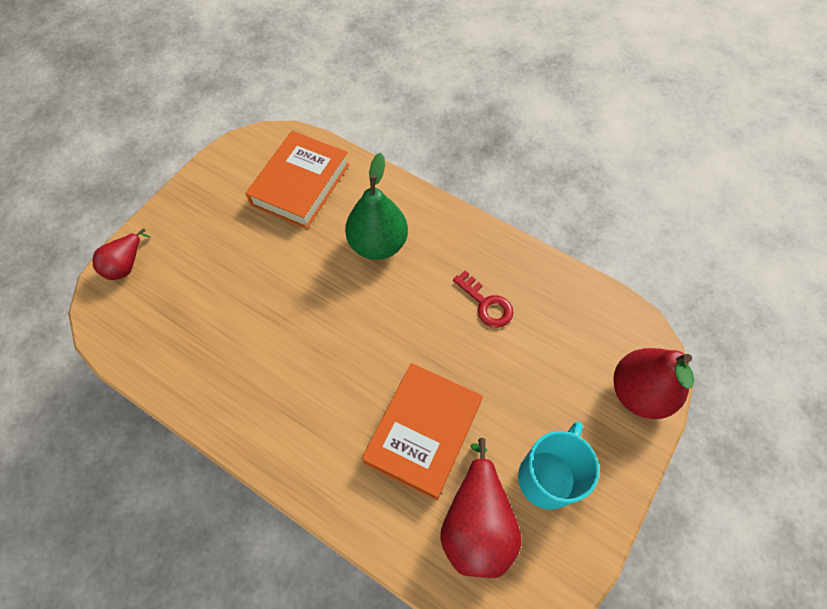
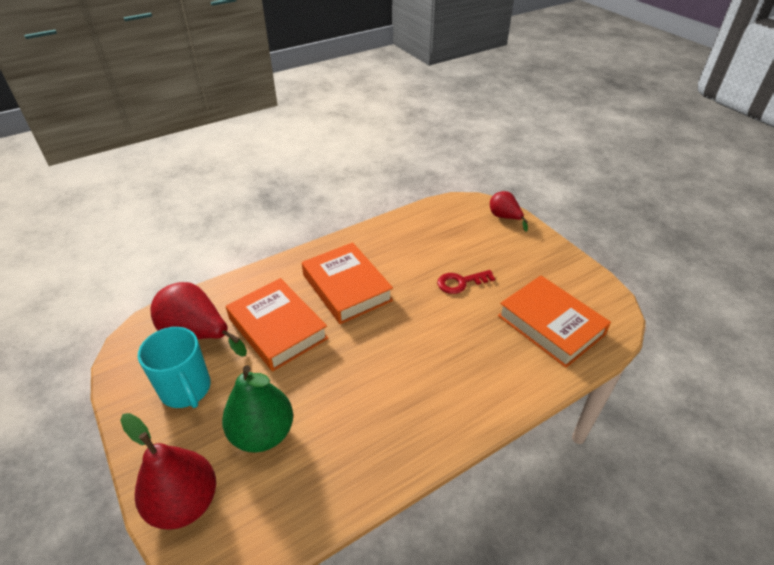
camera: 115 degrees right, 20 degrees down
green pear [345,153,408,260] -> green pear moved to [222,365,293,453]
red key [453,270,514,328] -> red key moved to [437,270,495,294]
none -> orange book [302,242,393,324]

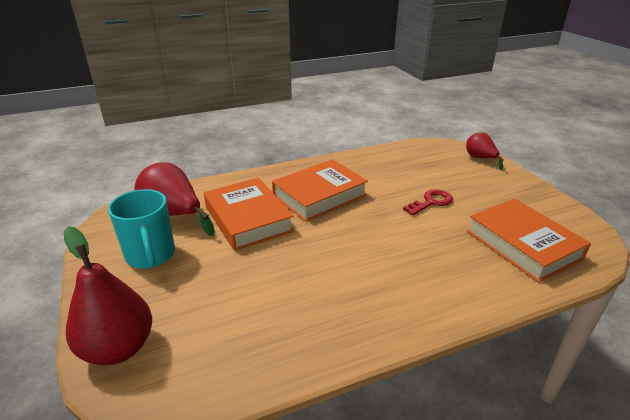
camera: 10 degrees right, 10 degrees down
green pear [222,365,293,453] -> none
orange book [302,242,393,324] -> orange book turned 75 degrees clockwise [272,159,368,222]
red key [437,270,495,294] -> red key turned 150 degrees clockwise [403,189,453,216]

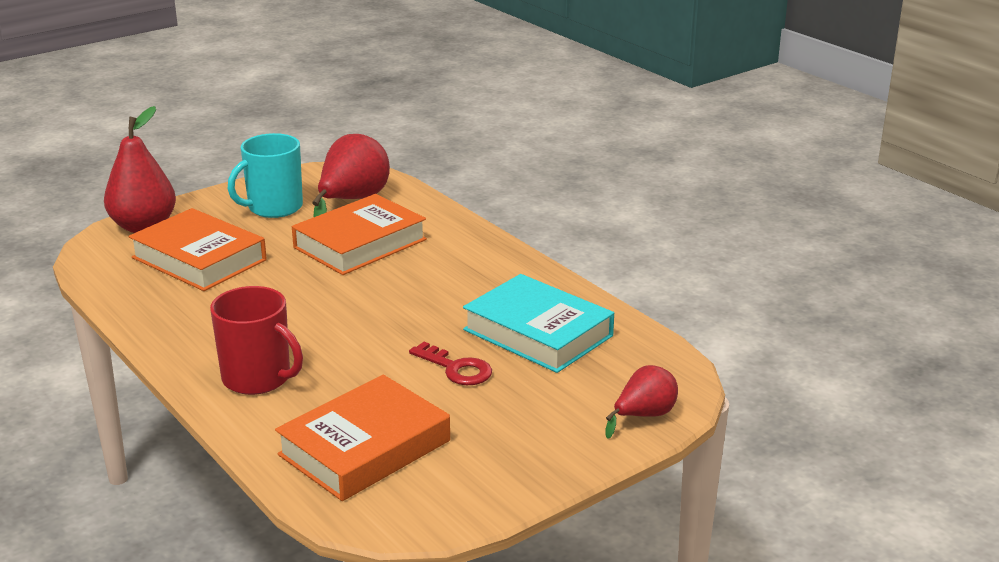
camera: 75 degrees right, 5 degrees down
orange book [272,159,368,222] -> orange book moved to [128,208,267,291]
none -> red mug [210,286,303,395]
none -> turquoise book [463,274,614,373]

